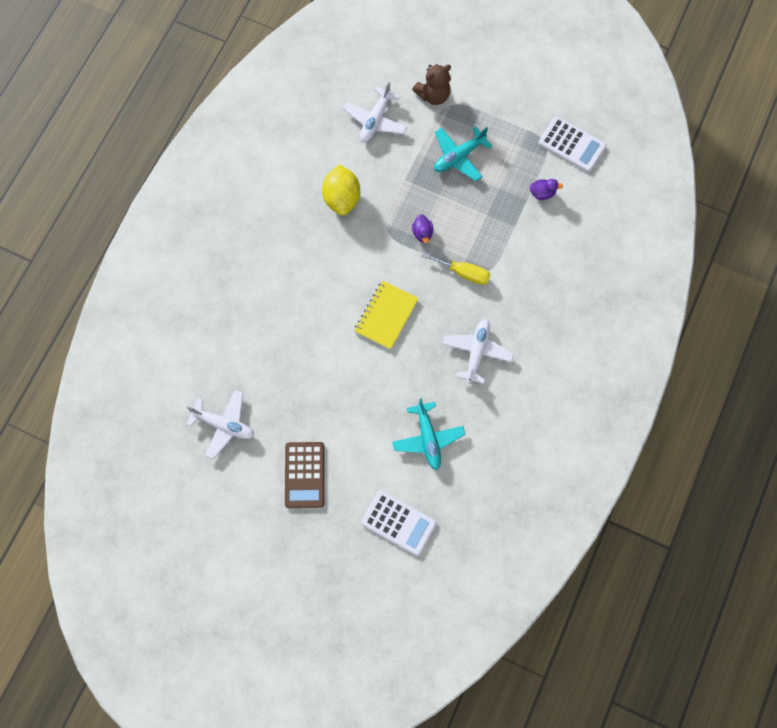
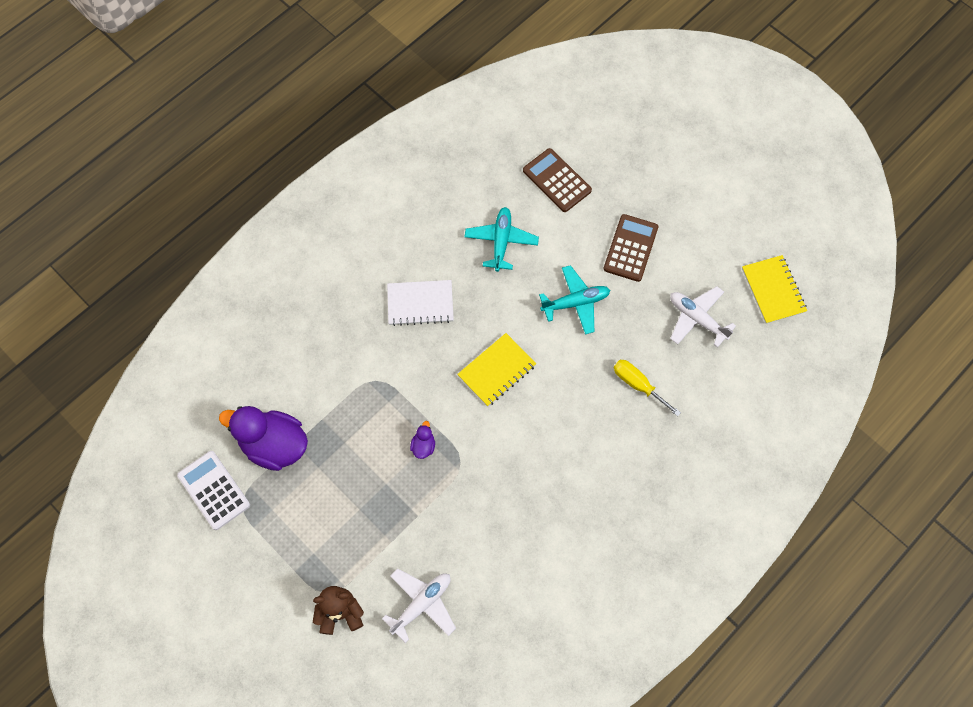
camera: 160 degrees left, 5 degrees down
yellow lemon [322,164,360,216] -> none
white calculator [361,490,436,556] -> brown calculator [523,148,592,212]
yellow screwdriver [421,252,490,285] -> yellow screwdriver moved to [614,360,681,416]
turquoise plane [434,126,492,181] -> turquoise plane moved to [539,265,610,335]
white plane [442,319,514,384] -> white notebook [387,280,454,326]
purple duck [530,179,563,200] -> purple duck [219,406,308,471], size x2.36
none -> yellow notebook [742,255,807,324]

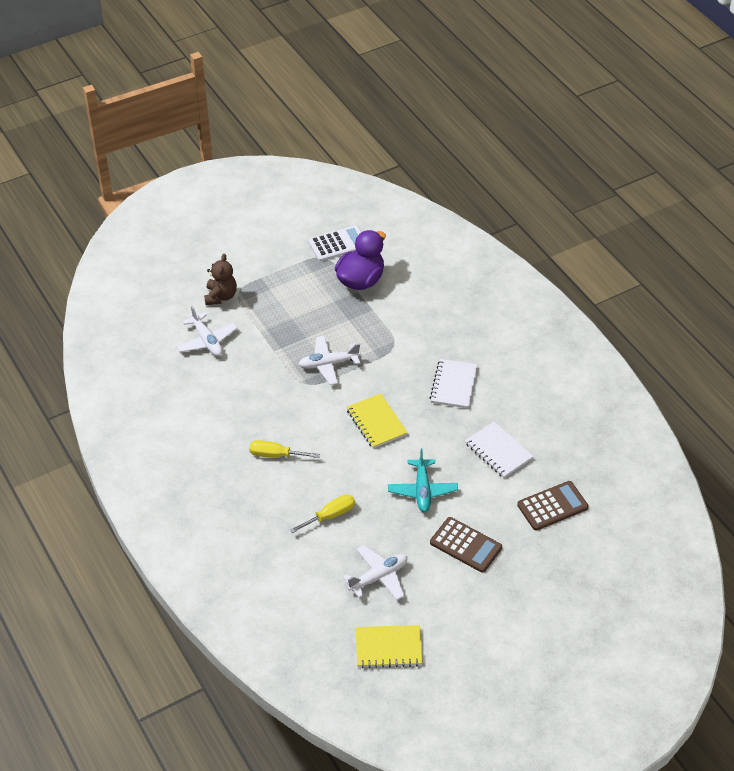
camera: 105 degrees right, 20 degrees down
purple duck [410,421,435,459] -> white plane [299,336,360,385]
turquoise plane [464,207,539,272] -> white notebook [465,421,534,478]
none -> yellow screwdriver [250,440,320,458]

